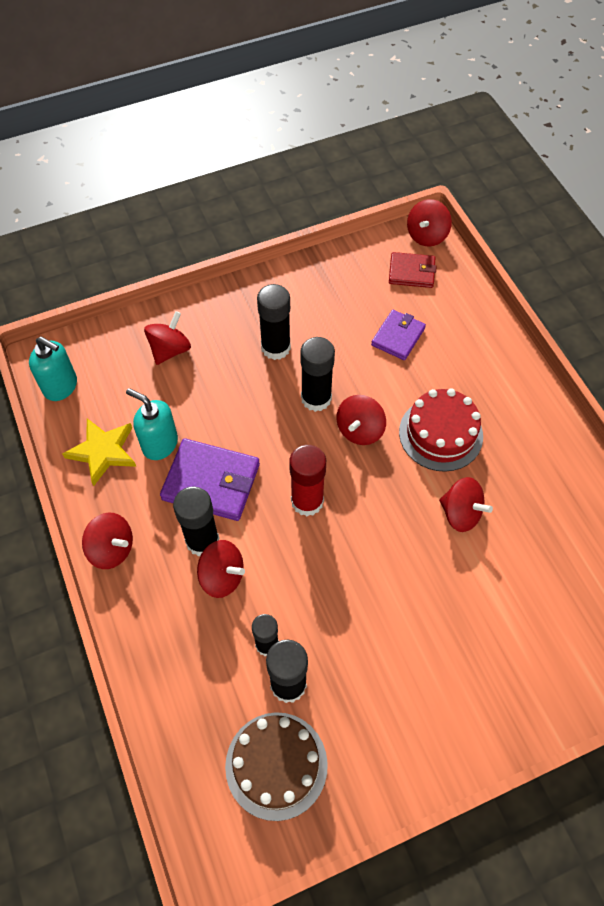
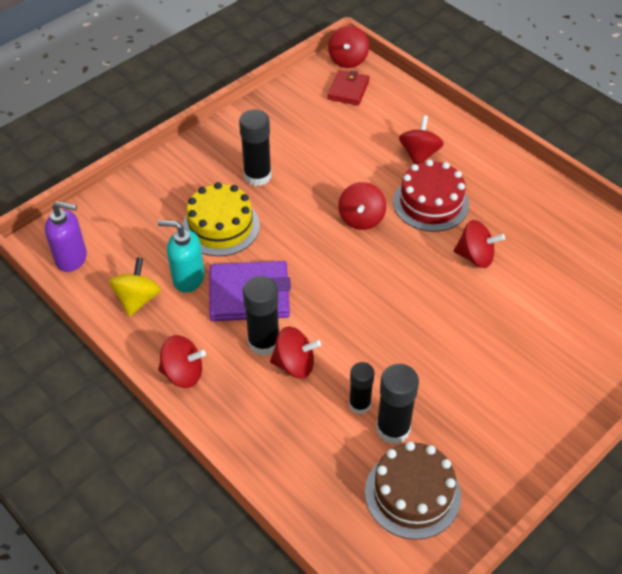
camera: 20 degrees left, 10 degrees down
turquoise soap dispenser [29,337,77,401] -> purple soap dispenser [45,201,87,272]
yellow star [62,419,136,486] -> yellow spinning top [109,257,161,316]
red spinning top [144,311,191,365] -> red spinning top moved to [399,115,444,164]
red glue stick [289,445,326,516] -> none
black glue stick [300,337,335,412] -> none
purple wallet [371,310,426,360] -> none
red wallet [389,252,436,288] -> red wallet turned 60 degrees counterclockwise [327,70,370,106]
none -> yellow cake [182,182,260,256]

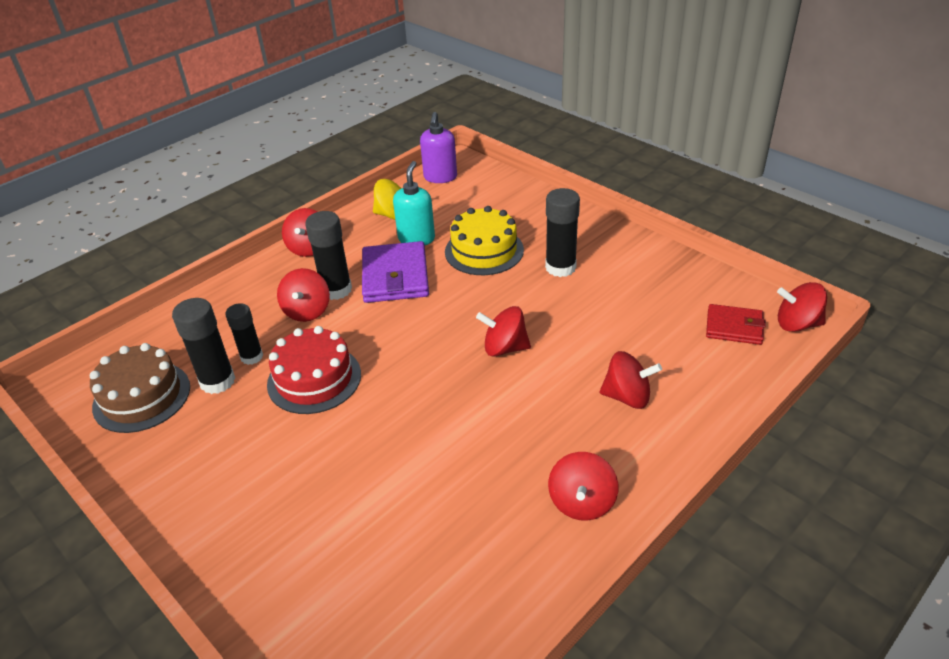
camera: 90 degrees right, 10 degrees down
red cake [393,160,469,232] -> red cake moved to [267,326,361,414]
red spinning top [454,220,505,268] -> red spinning top moved to [548,452,618,521]

